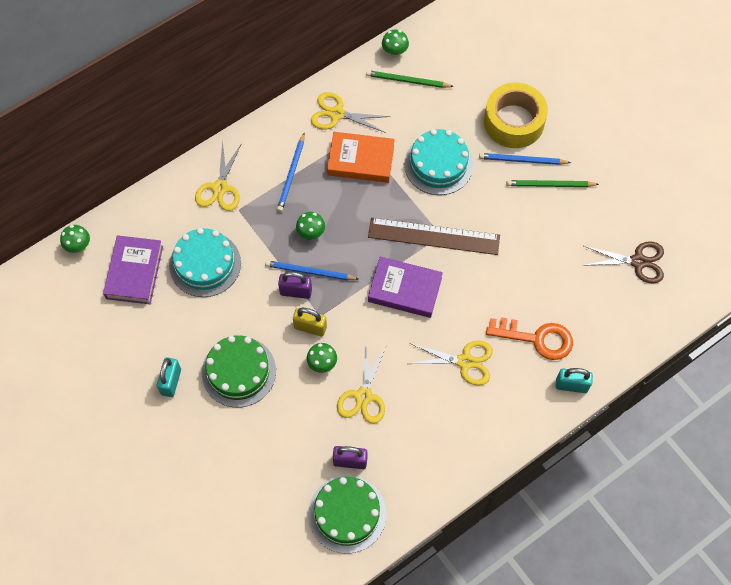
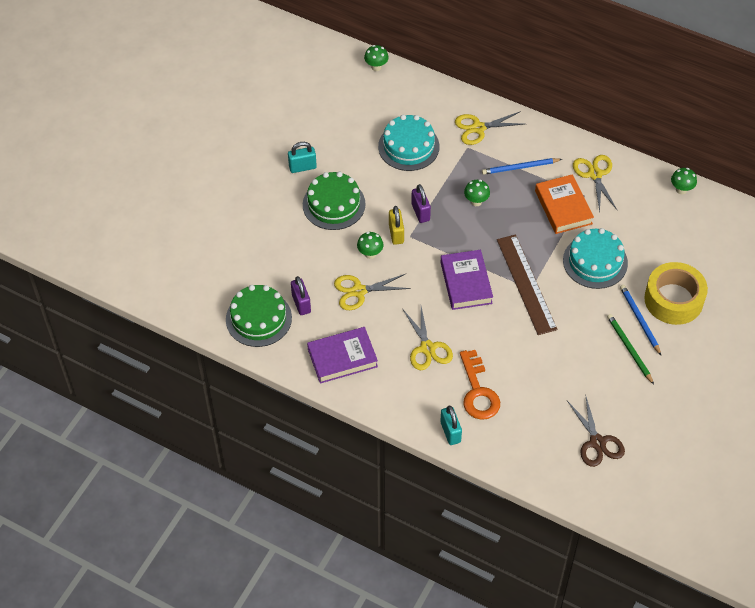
camera: 65 degrees right, 10 degrees down
purple book [103,235,163,304] -> purple book moved to [307,327,378,384]
blue pencil [265,260,358,280] -> none
green pencil [366,70,454,88] -> none

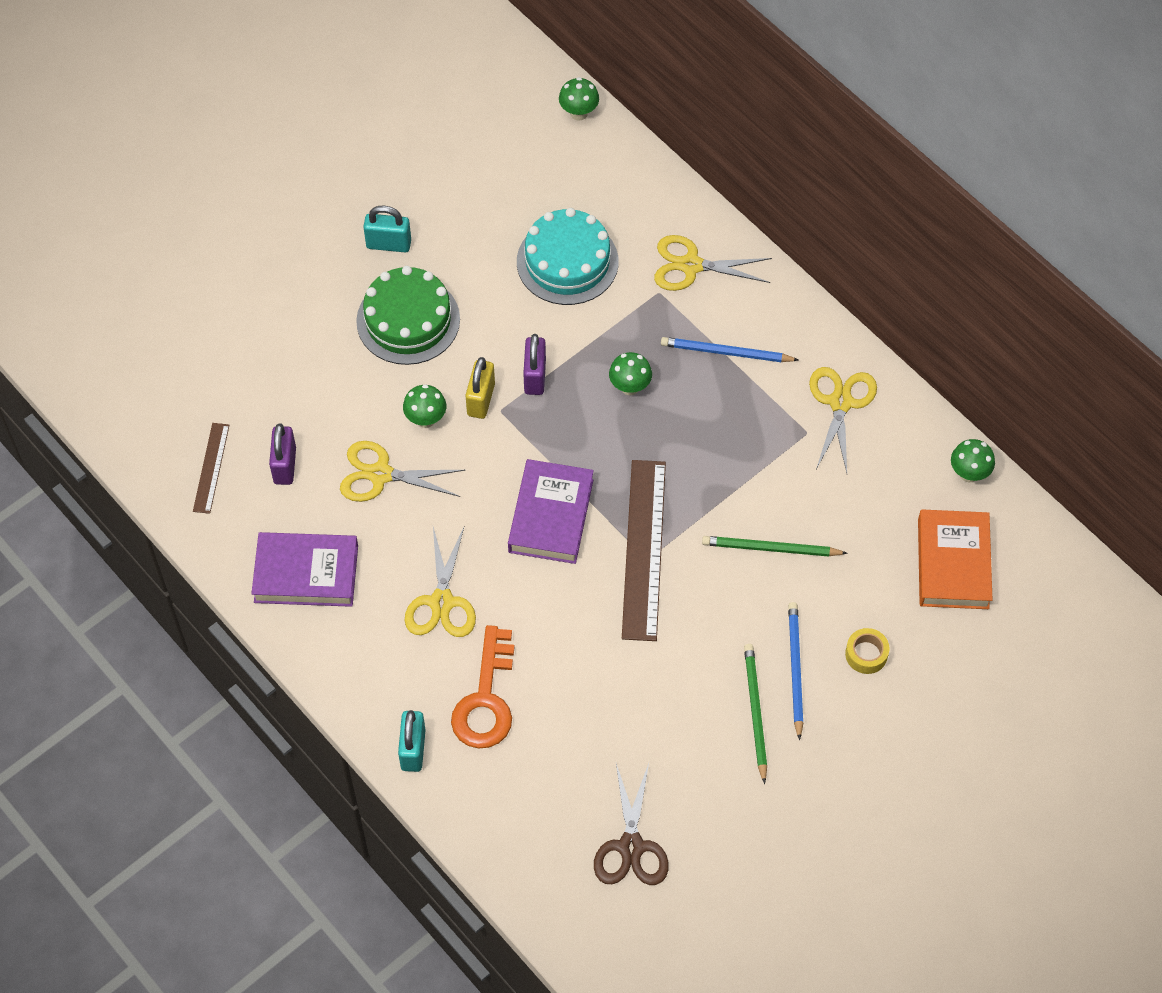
camera: 20 degrees right, 5 degrees up
green cake [226,285,292,347] -> brown ruler [193,423,229,514]
orange book [535,174,594,234] -> orange book moved to [918,510,993,609]
turquoise cake [563,228,628,289] -> green pencil [702,536,848,557]
yellow tape [644,262,708,325] -> yellow tape [845,628,890,674], size x0.42

